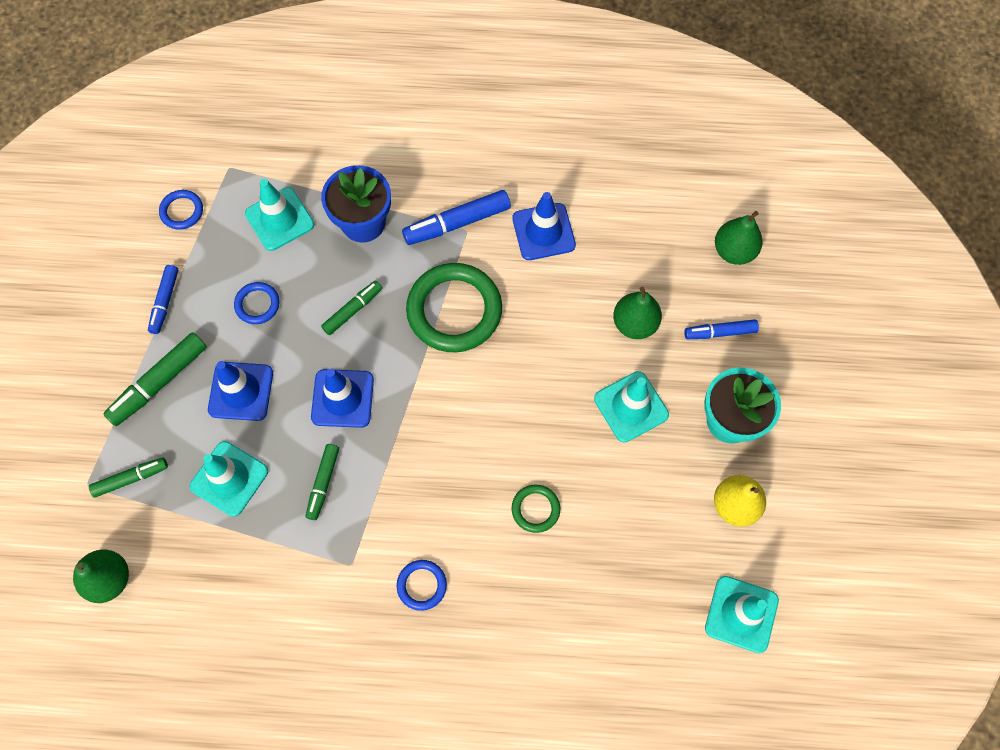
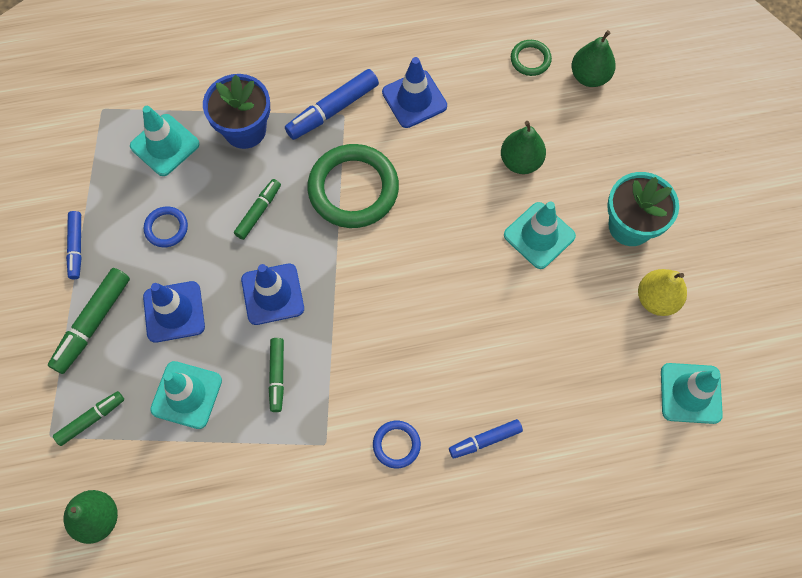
camera: 15 degrees left, 0 degrees up
blue ring [159,190,203,230] -> none
green ring [512,485,560,533] -> green ring moved to [511,40,552,76]
blue marker [684,319,759,339] -> blue marker moved to [449,419,523,458]

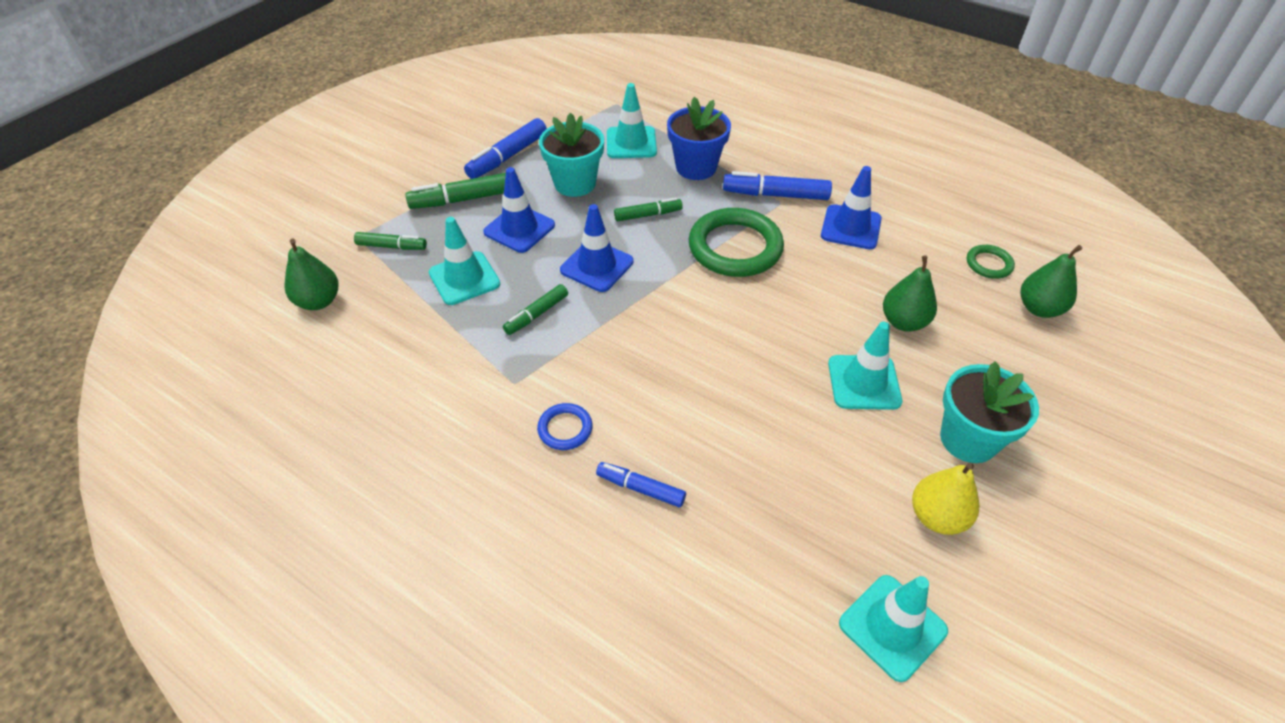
camera: 45 degrees right, 20 degrees down
blue marker [66,211,82,279] -> blue marker [464,118,547,179], size x1.59
blue ring [144,206,188,247] -> turquoise flower pot [539,113,604,197]

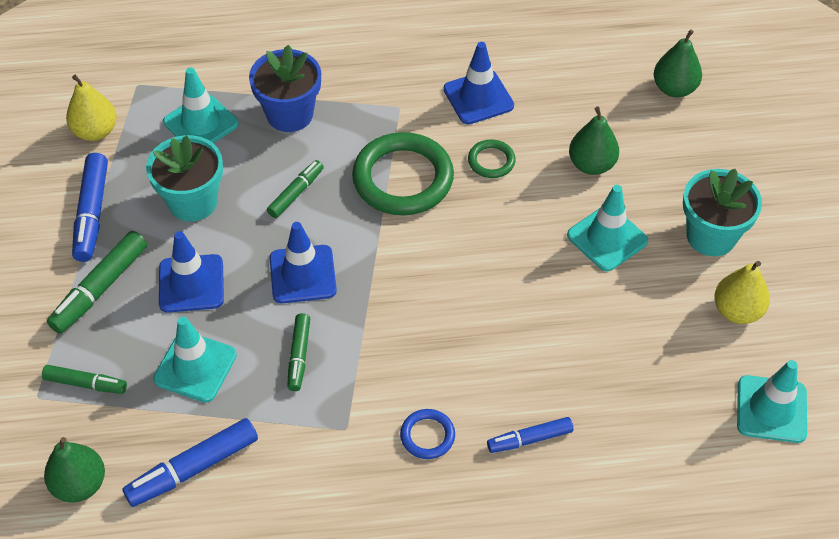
camera: 40 degrees left, 5 degrees up
green marker [354,232,427,250] -> green marker turned 45 degrees clockwise [42,365,127,394]
blue marker [723,171,832,200] -> blue marker moved to [122,418,258,507]
green ring [967,245,1015,279] -> green ring moved to [468,139,516,178]
none -> yellow pear [66,75,117,141]

